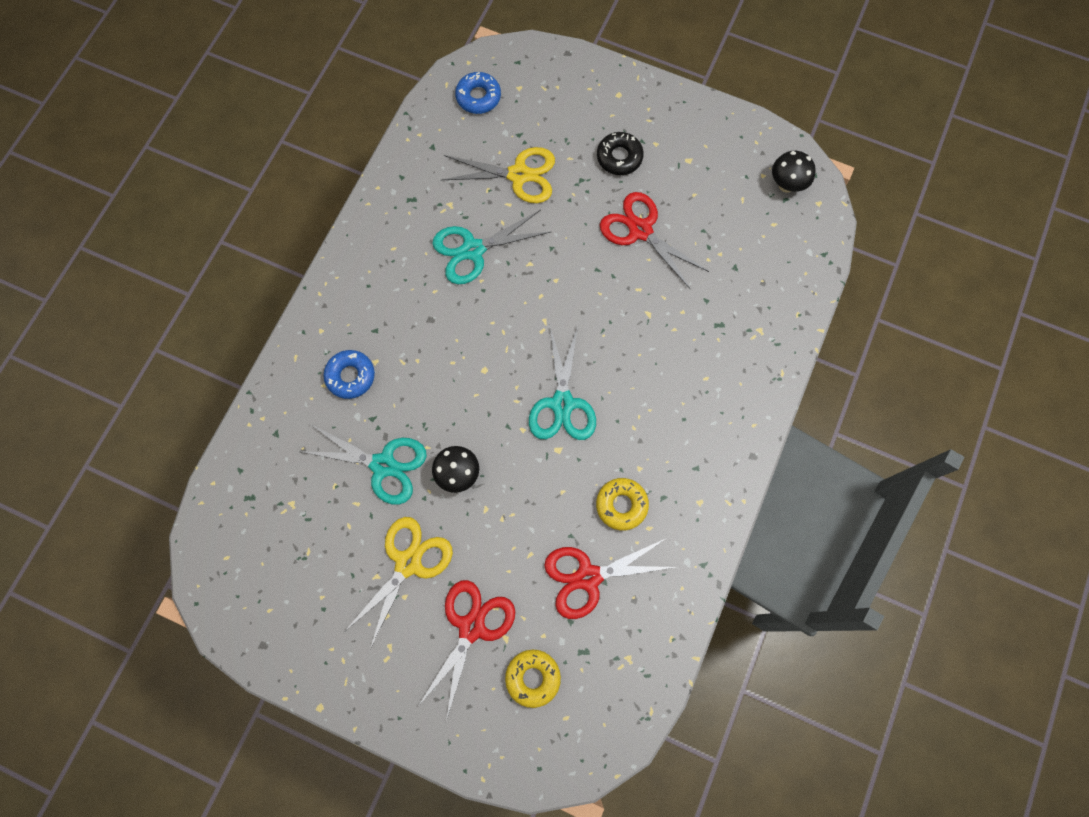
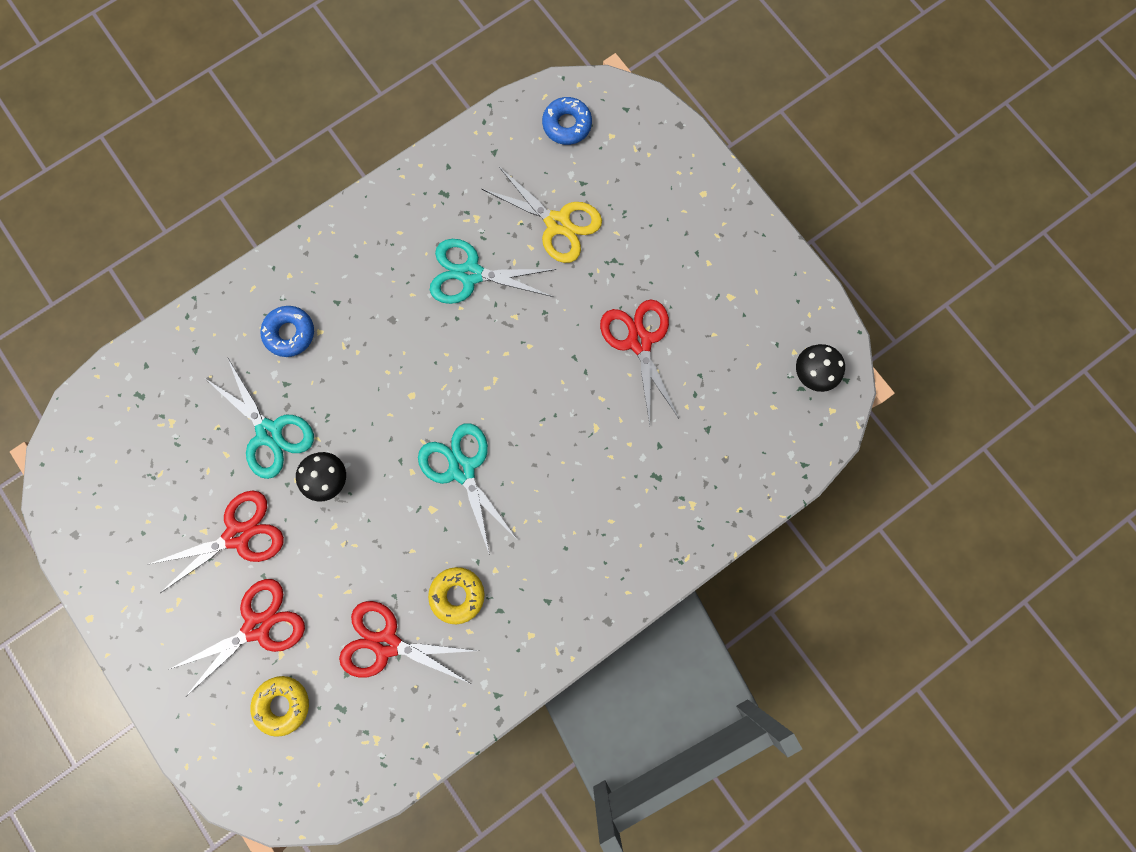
camera: 30 degrees right, 5 degrees up
yellow scissors [344,517,453,649] -> red scissors [147,490,284,593]
turquoise scissors [529,326,596,440] -> turquoise scissors turned 120 degrees clockwise [418,423,517,555]
black donut [597,132,644,175] -> none

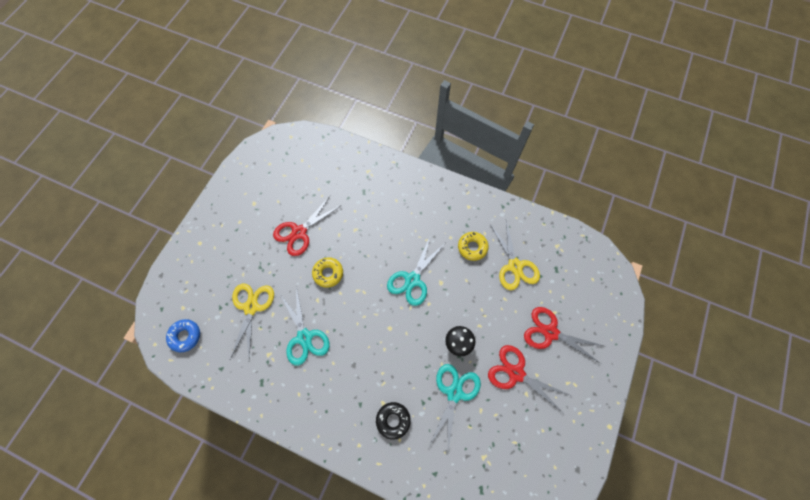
camera: 120 degrees left, 10 degrees down
yellow donut [251,676,309,737] -> yellow donut moved to [312,257,343,288]
blue donut [260,306,314,357] -> black donut [376,402,411,440]
red scissors [339,601,478,684] -> yellow scissors [490,221,540,290]
black mushroom [796,344,845,392] -> none

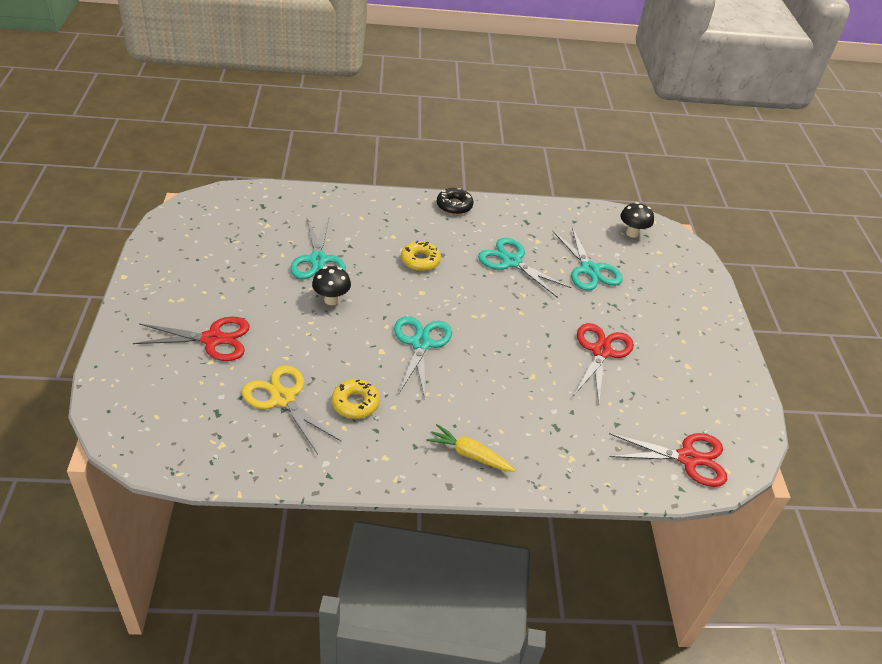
camera: 150 degrees right, 25 degrees down
blue donut [166,319,200,352] -> black mushroom [620,202,654,238]
yellow scissors [230,283,274,359] -> turquoise scissors [552,227,623,291]
yellow donut [312,257,343,288] -> yellow donut moved to [401,241,441,271]
black donut [376,402,411,440] -> black donut moved to [437,188,474,215]
red scissors [488,345,569,413] -> red scissors moved to [609,433,727,487]
none -> yellow carrot [427,424,515,472]

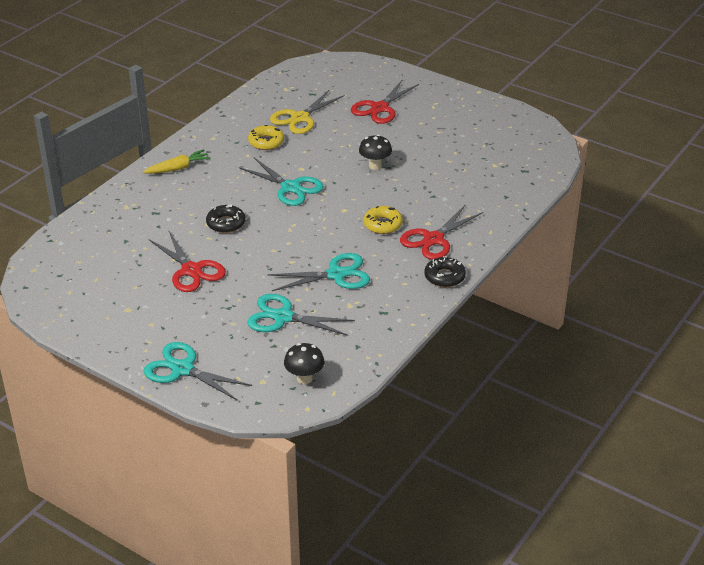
camera: 130 degrees right, 5 degrees down
yellow scissors [242,365,342,454] -> yellow scissors turned 135 degrees clockwise [270,89,345,134]
turquoise scissors [290,218,346,279] -> turquoise scissors moved to [143,342,252,401]
red scissors [609,433,727,487] -> red scissors moved to [400,205,483,260]
none -> black donut [206,204,245,233]

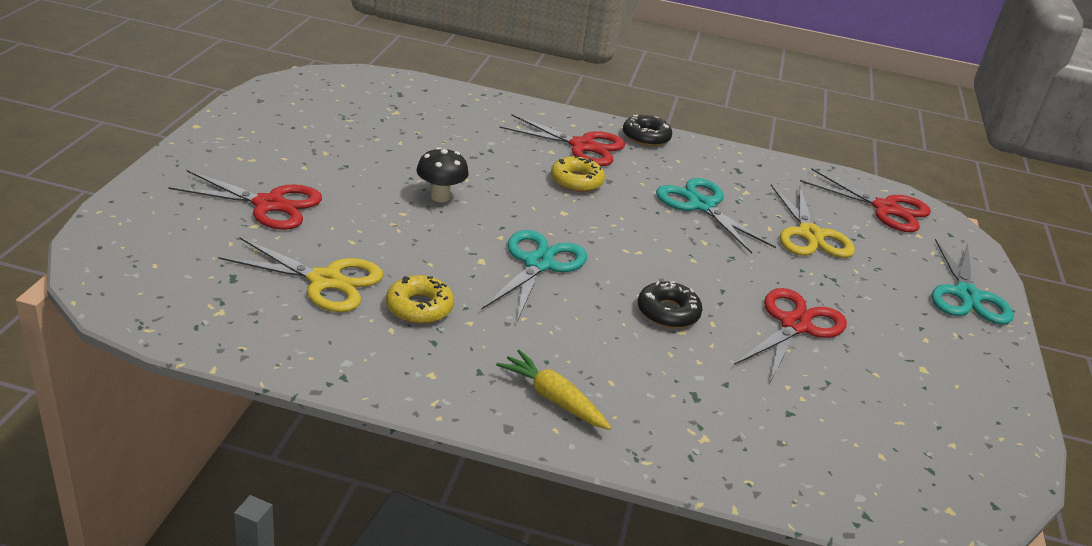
camera: 115 degrees left, 5 degrees down
turquoise scissors [247,294,355,336] -> yellow scissors [771,184,855,258]
black mushroom [284,343,324,384] -> red scissors [800,168,931,232]

